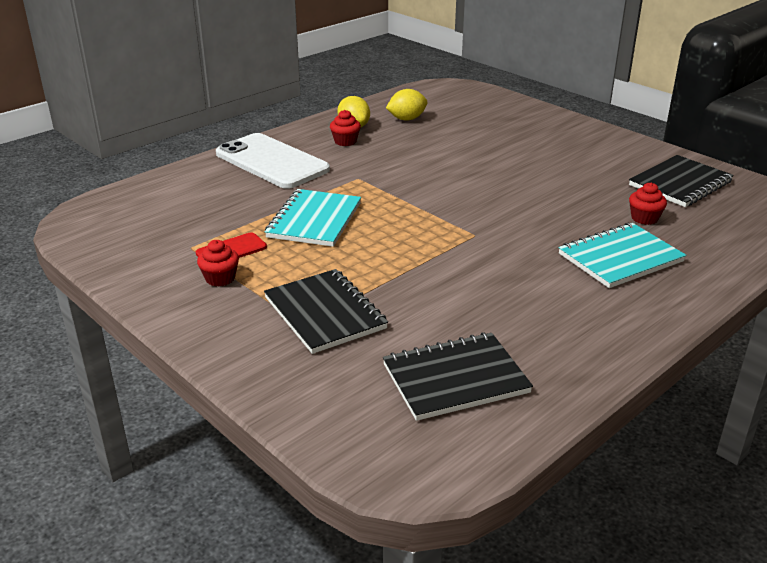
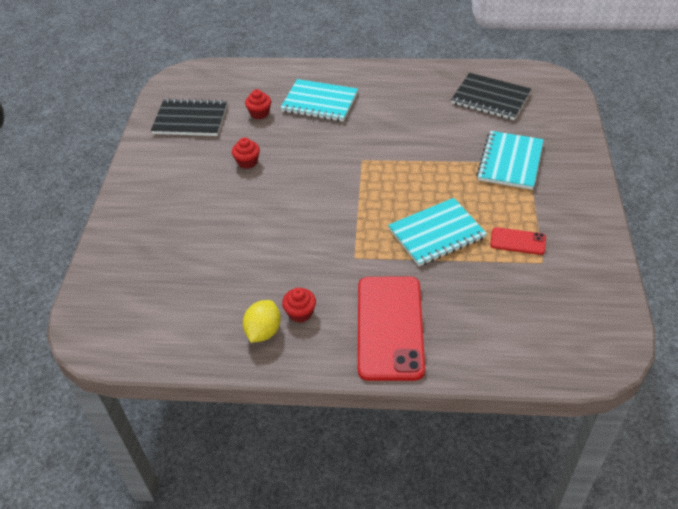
camera: 130 degrees left, 15 degrees up
red cupcake [197,240,239,287] -> red cupcake moved to [232,137,260,169]
white phone [216,133,330,189] -> red phone [358,276,425,381]
black notebook [264,269,388,354] -> turquoise notebook [476,131,544,190]
yellow lemon [386,89,427,121] -> none

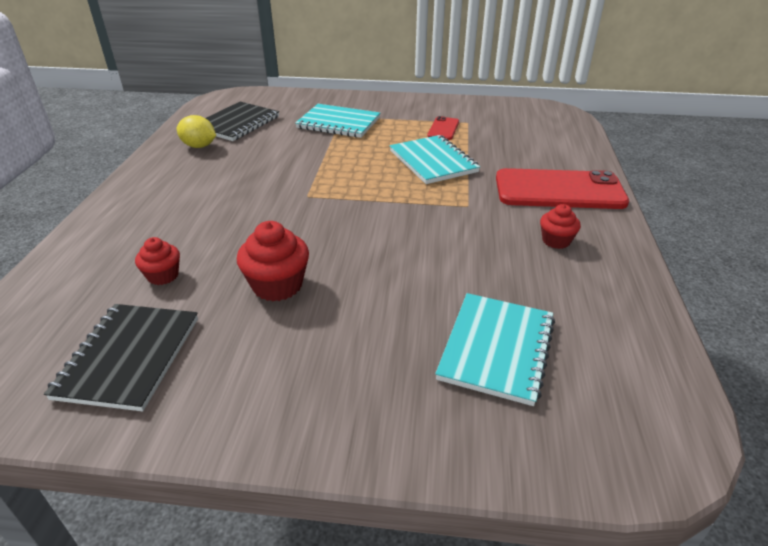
camera: 90 degrees left, 10 degrees down
red cupcake [232,137,260,169] -> red cupcake [237,221,309,301], size x1.61
yellow lemon [243,300,281,343] -> yellow lemon moved to [176,115,216,148]
turquoise notebook [280,79,358,122] -> turquoise notebook moved to [435,293,555,406]

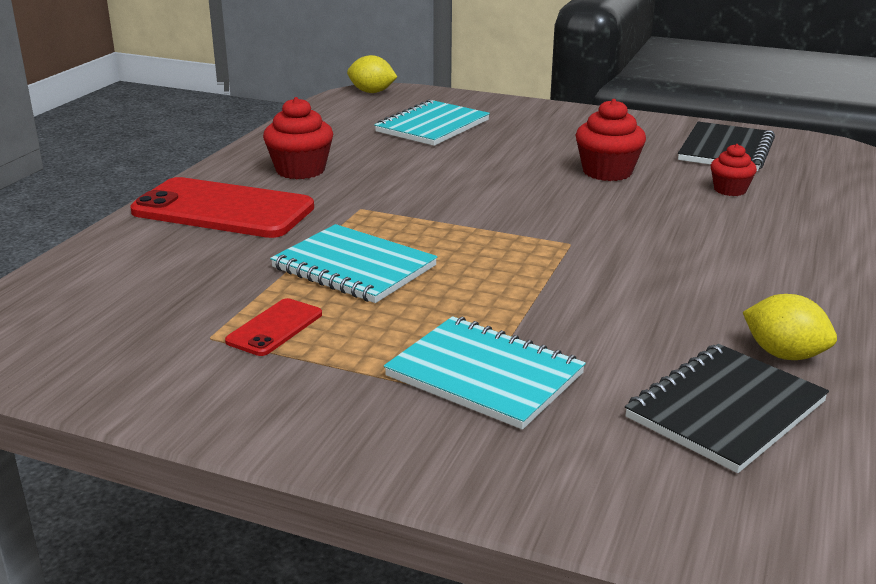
camera: 165 degrees left, 10 degrees down
turquoise notebook [390,135,480,184] -> turquoise notebook turned 45 degrees counterclockwise [270,224,438,303]
red cupcake [540,204,581,249] -> red cupcake [263,97,333,179], size x1.61
none -> yellow lemon [347,55,397,93]

